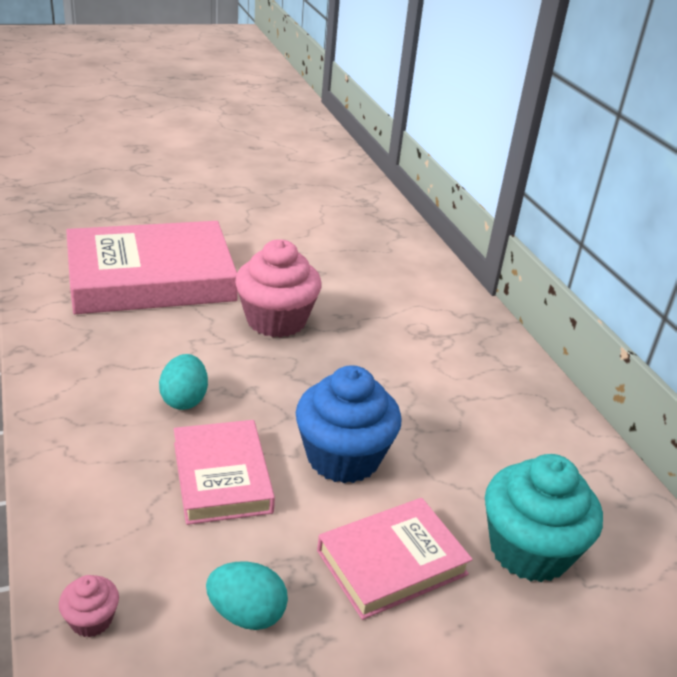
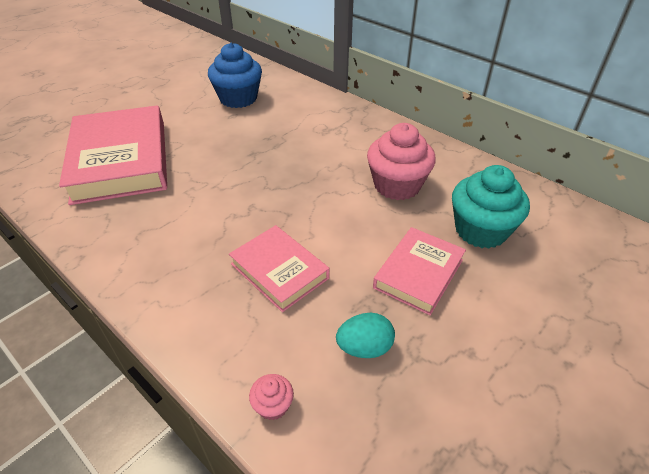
camera: 25 degrees left, 10 degrees up
pink book [66,221,238,314] -> pink book turned 60 degrees counterclockwise [59,105,167,205]
turquoise egg [159,354,208,410] -> none
pink cupcake [235,239,322,338] -> pink cupcake moved to [367,123,436,200]
blue cupcake [296,365,402,483] -> blue cupcake moved to [208,43,262,108]

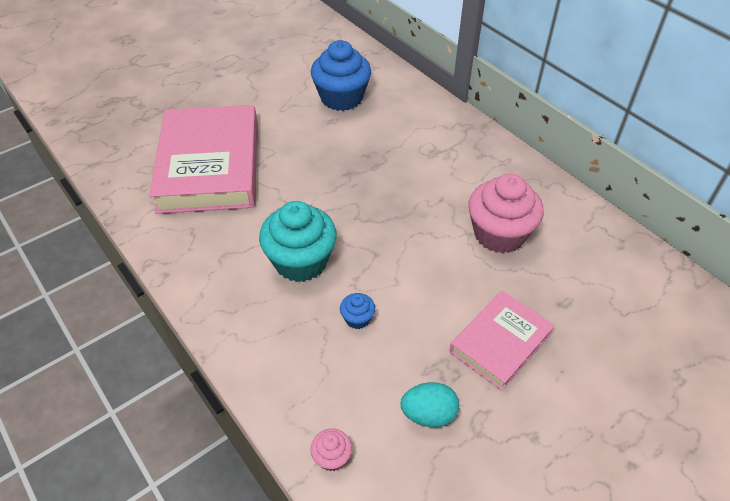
camera: 10 degrees right, 5 degrees up
pink book [229,225,329,312] -> blue cupcake [340,293,375,329]
turquoise cupcake [452,165,530,249] -> turquoise cupcake moved to [259,201,337,282]

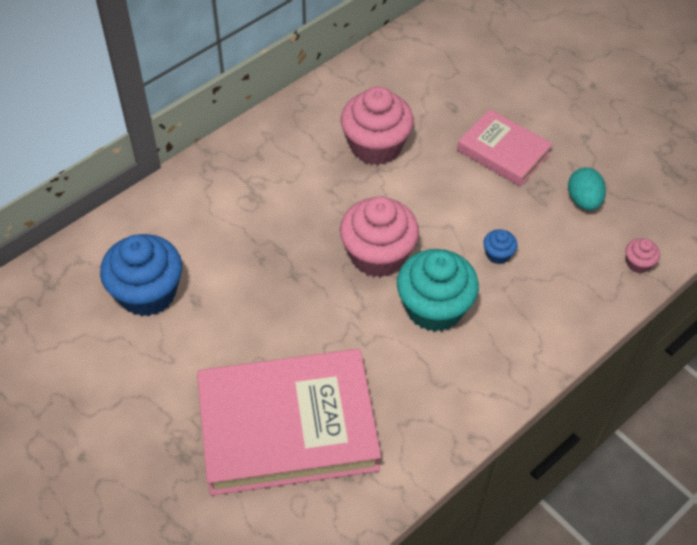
camera: 95 degrees left, 5 degrees up
none -> pink cupcake [340,196,419,277]

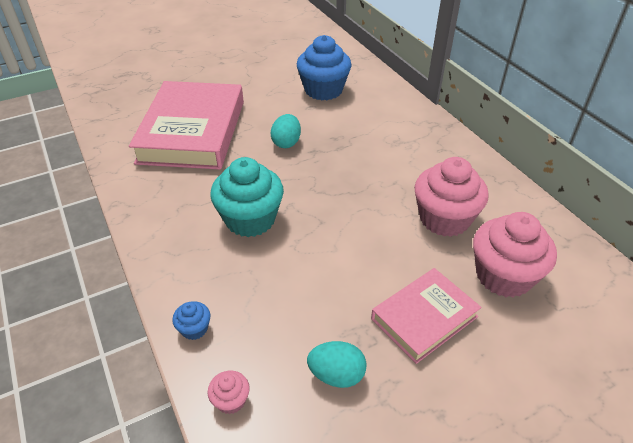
camera: 105 degrees right, 10 degrees down
pink cupcake [340,196,419,277] -> pink cupcake moved to [473,212,557,297]
blue cupcake [483,229,518,264] -> blue cupcake moved to [172,301,210,340]
none -> turquoise egg [271,114,301,148]

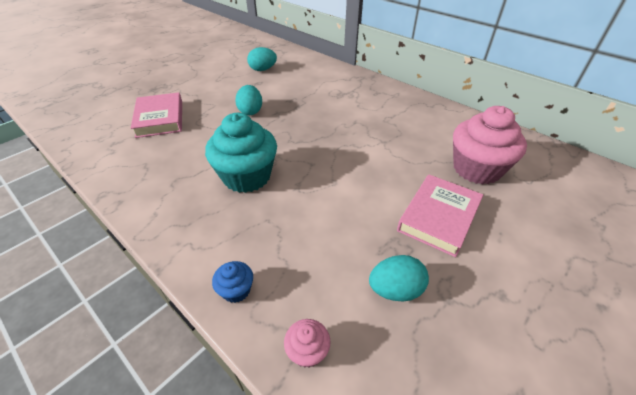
camera: 20 degrees left, 0 degrees up
pink book [129,81,244,169] -> pink book [131,92,182,138], size x0.55
blue cupcake [297,35,352,100] -> turquoise egg [247,47,277,71]
pink cupcake [414,157,489,237] -> none

